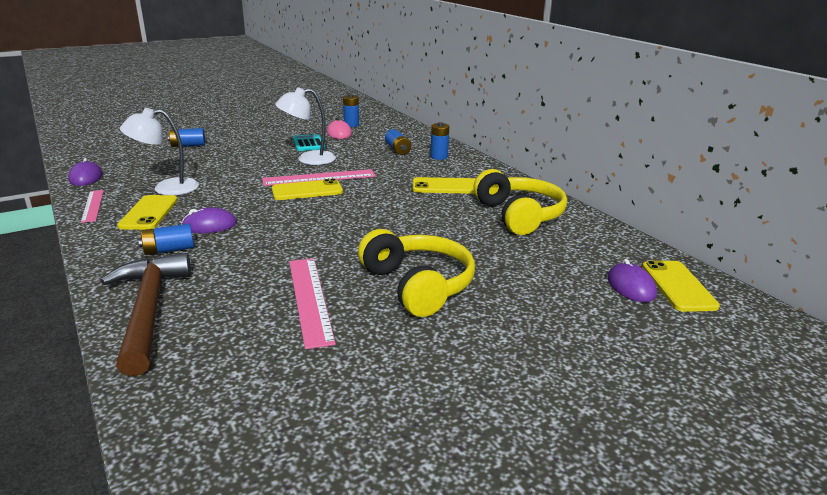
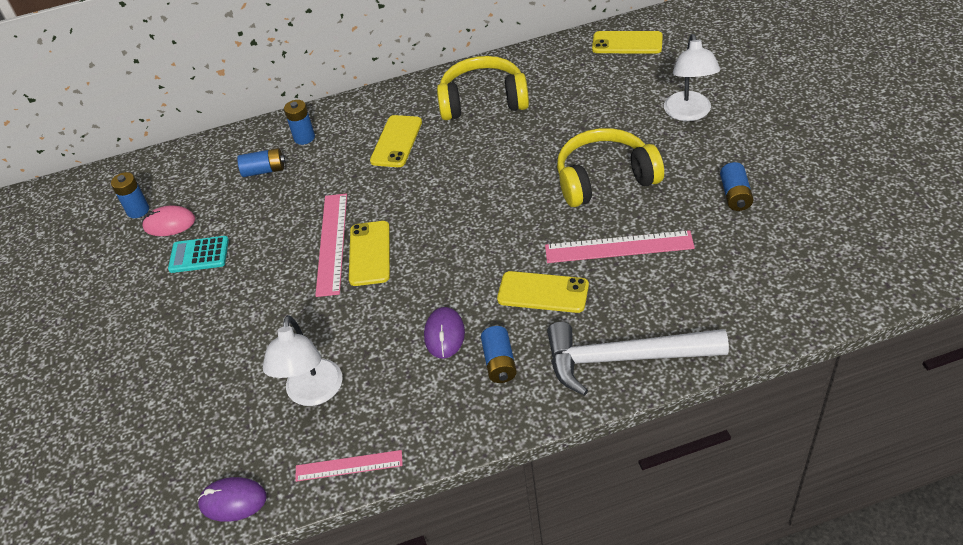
camera: 70 degrees left, 20 degrees up
brown hammer [101,253,191,376] -> white hammer [547,322,729,396]
yellow phone [117,195,178,230] -> yellow phone moved to [497,271,589,313]
blue battery [168,128,205,147] -> blue battery moved to [720,162,754,211]
white lamp [275,87,336,165] -> white lamp moved to [664,34,720,121]
purple mouse [607,259,657,302] -> none

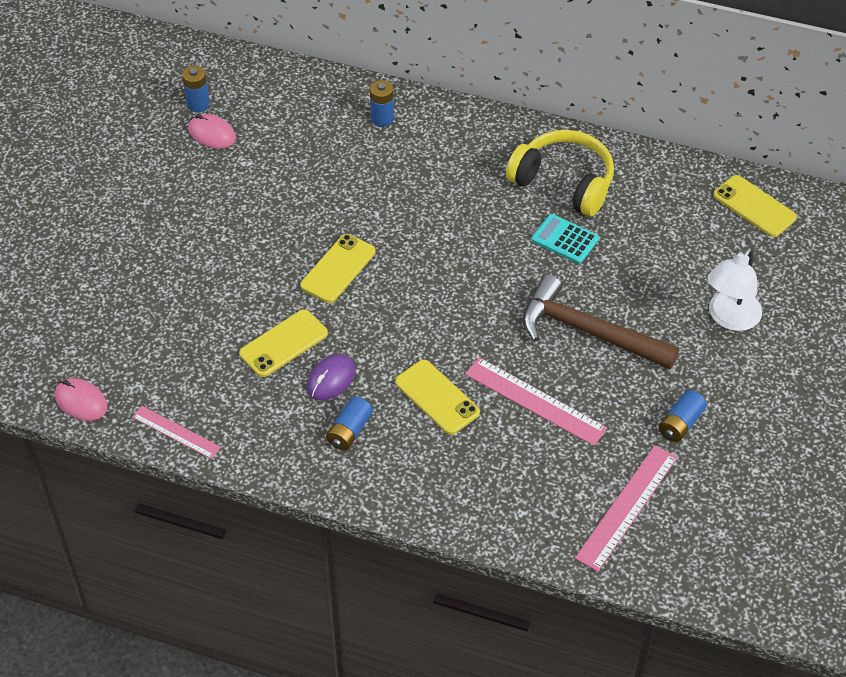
camera: 30 degrees right, 5 degrees up
turquoise calculator [168,236,229,273] -> turquoise calculator moved to [531,214,599,264]
purple mouse [198,477,267,522] -> pink mouse [55,378,108,421]
blue battery [237,148,285,177] -> none
white lamp [263,315,343,406] -> none
pink ruler [315,193,347,297] -> pink ruler moved to [575,445,677,572]
yellow phone [370,115,422,167] -> yellow phone moved to [239,309,328,377]
white hammer [547,322,729,396] -> none
yellow headphones [557,128,664,207] -> brown hammer [523,275,679,369]

